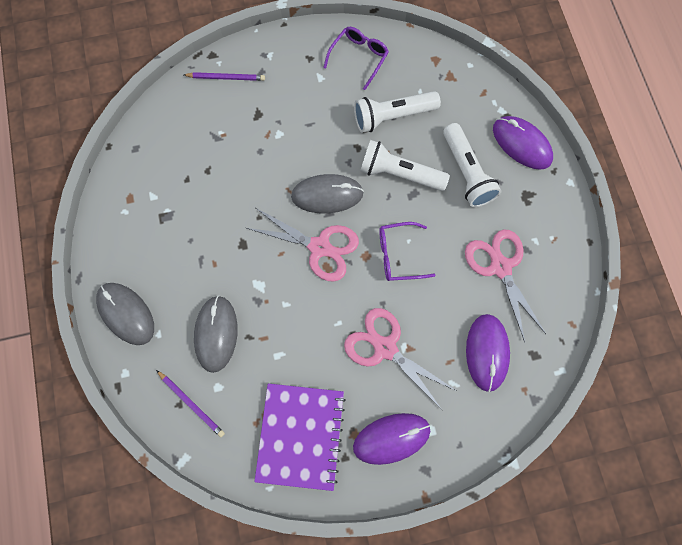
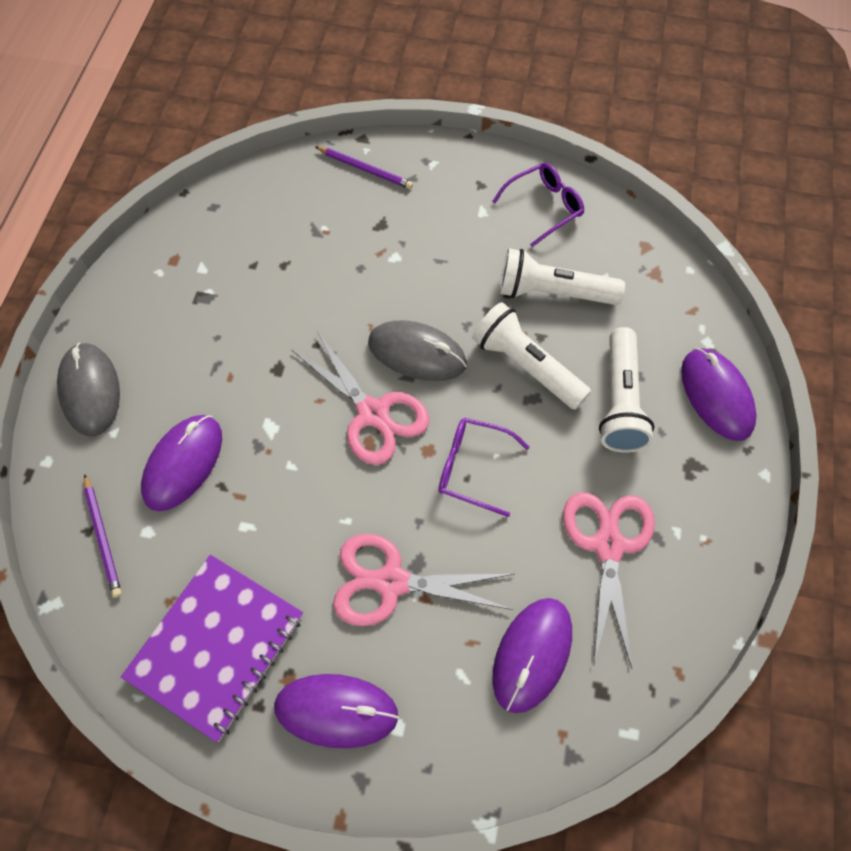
camera: 25 degrees right, 10 degrees down
grey mouse [194,295,237,373] -> purple mouse [141,415,222,511]
pink scissors [344,308,457,410] -> pink scissors turned 60 degrees counterclockwise [333,534,514,626]

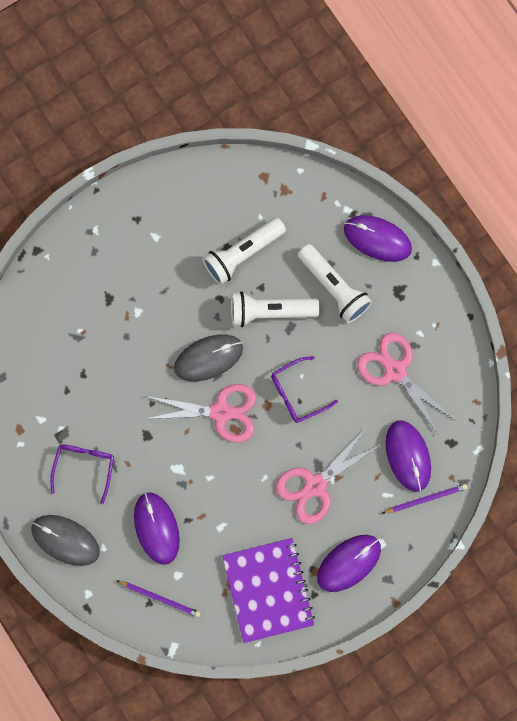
camera: 45 degrees left, 15 degrees up
purple pencil [315,146,413,189] -> purple pencil moved to [383,484,467,513]
purple glasses [492,163,584,247] -> purple glasses moved to [50,444,114,504]

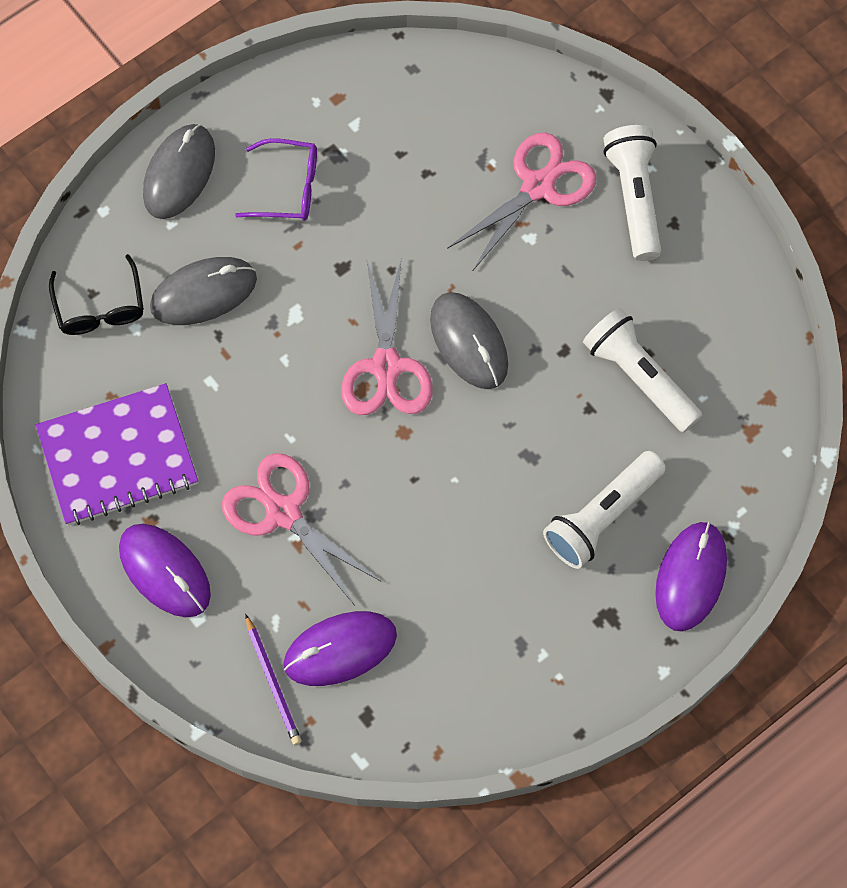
camera: 85 degrees right, 10 degrees down
purple pencil [116,580,201,617] -> black glasses [49,254,144,335]
purple mouse [134,492,180,565] -> grey mouse [150,257,257,325]
white flashlight [231,291,320,327] -> white flashlight moved to [603,125,661,261]
purple glasses [271,356,338,423] -> none
pink scissors [357,332,455,435] -> pink scissors moved to [447,133,596,270]

